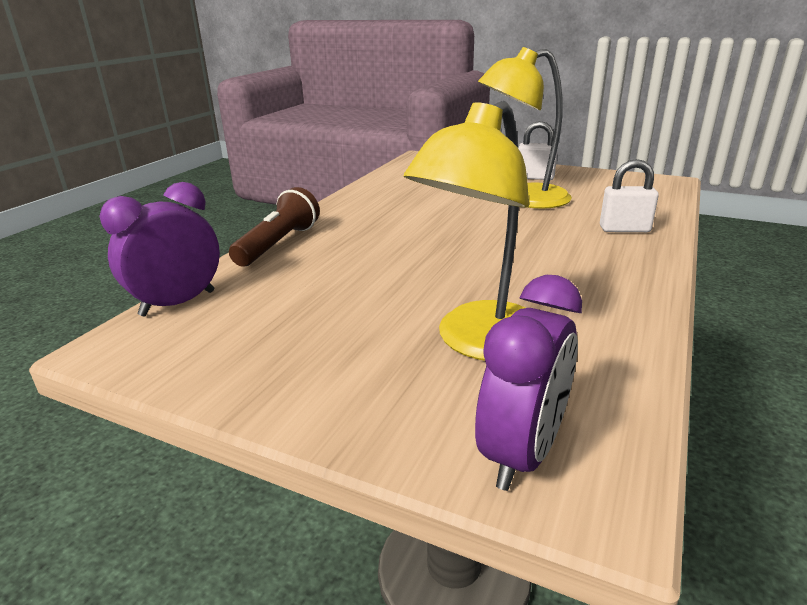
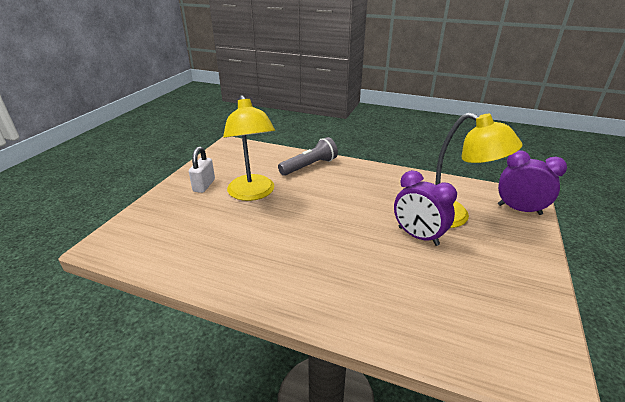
camera: 95 degrees left, 5 degrees up
purple clock [100,182,220,317] -> purple clock moved to [394,170,457,246]
brown flashlight [229,187,320,266] -> none
white padlock [600,159,659,232] -> grey flashlight [278,137,338,176]

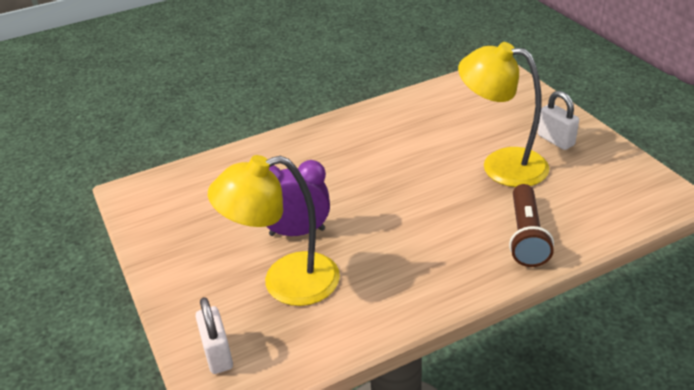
camera: 135 degrees right, 5 degrees up
grey flashlight [278,137,338,176] -> brown flashlight [509,184,554,267]
purple clock [498,150,567,215] -> white padlock [195,297,233,374]

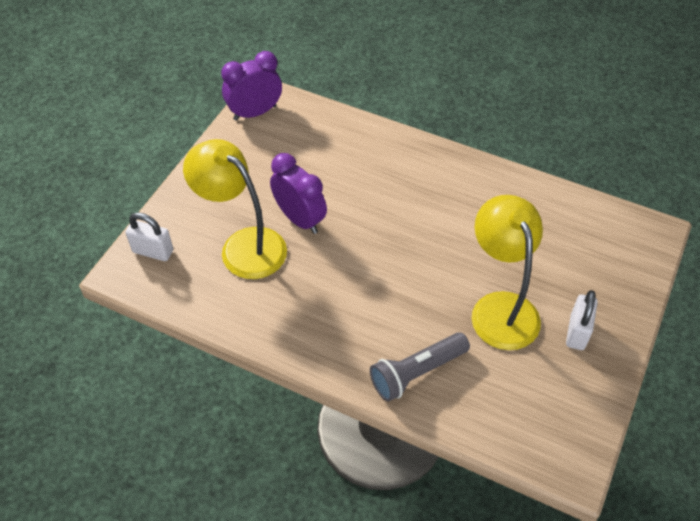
camera: 50 degrees right, 15 degrees up
white padlock [195,297,233,374] -> white padlock turned 75 degrees clockwise [126,212,173,261]
brown flashlight [509,184,554,267] -> grey flashlight [370,332,470,402]
none -> purple clock [221,51,282,121]

